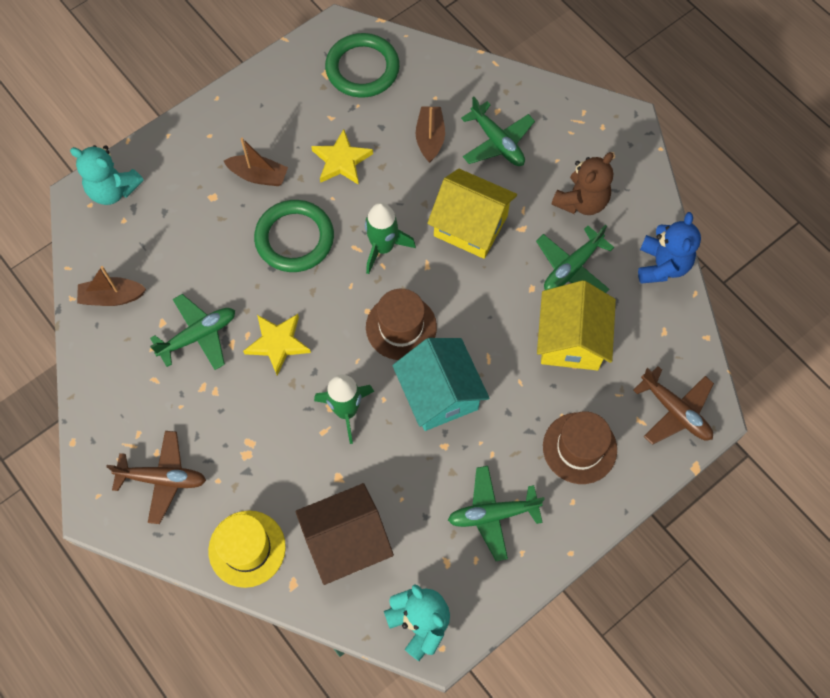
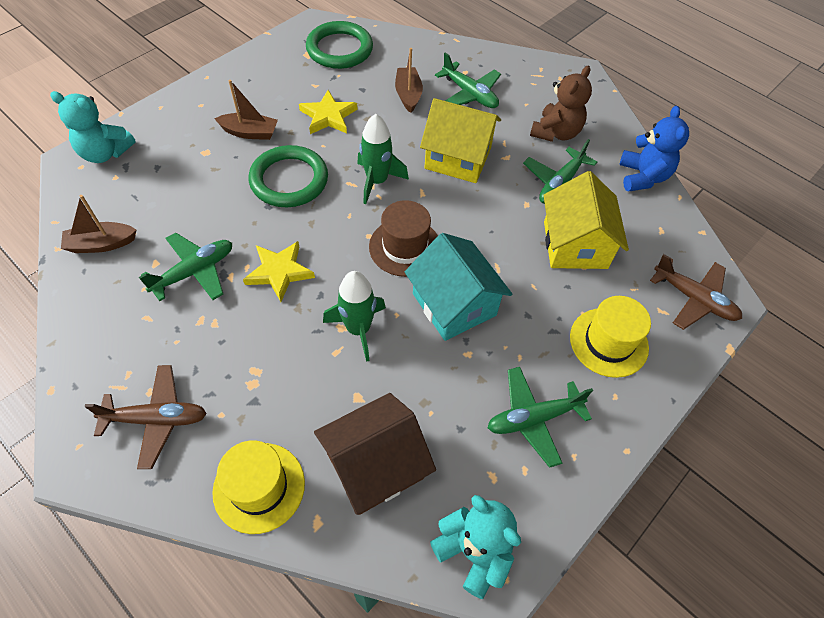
camera: 10 degrees left, 10 degrees down
brown hat [543,411,617,484] -> yellow hat [570,296,651,378]

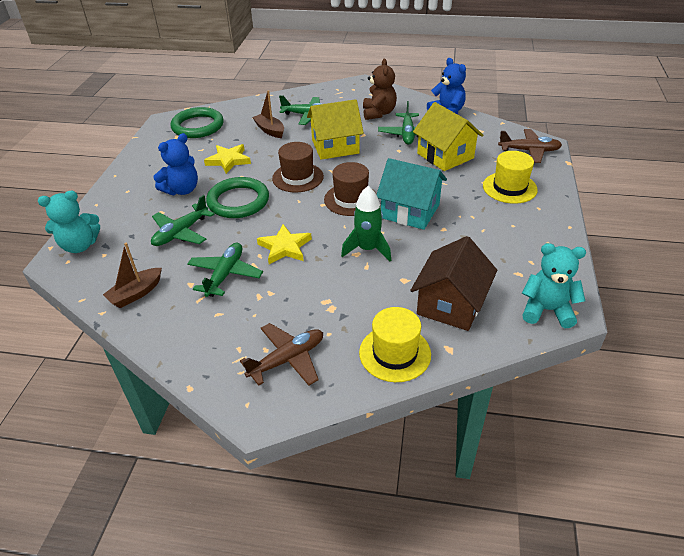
camera: 30 degrees left, 15 degrees down
brown boat [214,80,278,140] -> blue teddy bear [153,133,198,195]
green rocket [357,114,409,204] -> brown hat [272,142,324,192]
green plane [488,367,593,468] -> green plane moved to [151,195,214,246]

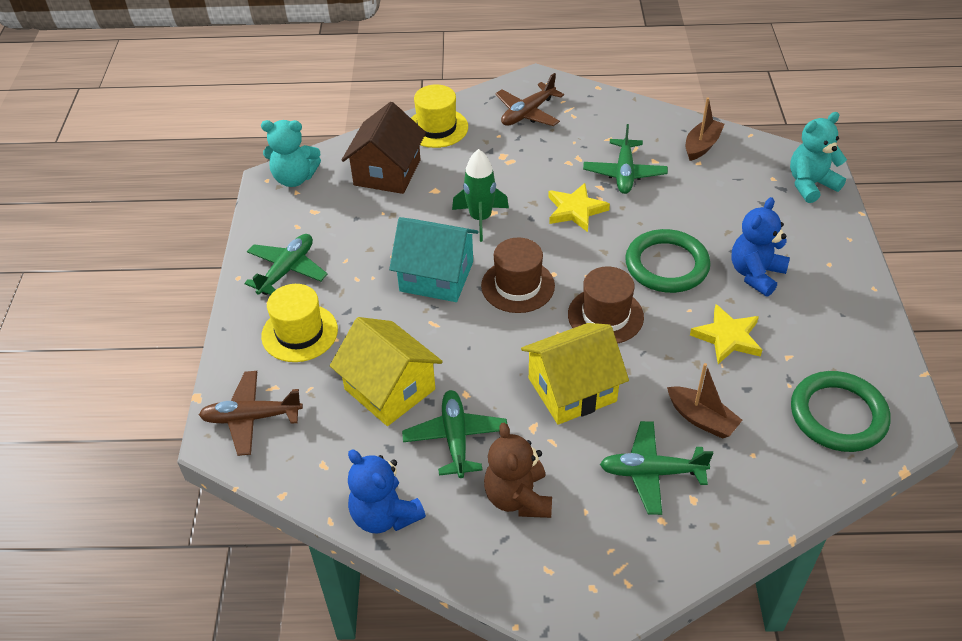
camera: 170 degrees right, 5 degrees up
green plane [151,195,214,246] -> green plane moved to [244,234,327,295]

